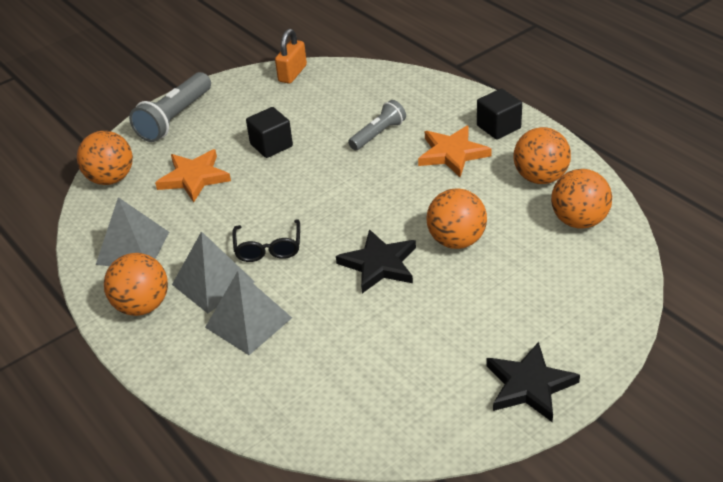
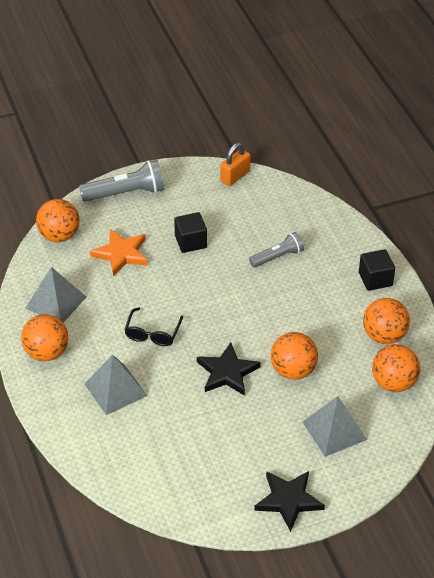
camera: 15 degrees right, 5 degrees up
grey flashlight [129,72,211,142] -> grey flashlight turned 150 degrees counterclockwise [79,160,164,202]
grey pyramid [172,231,255,313] -> grey pyramid moved to [302,396,367,457]
orange star [418,125,492,177] -> none

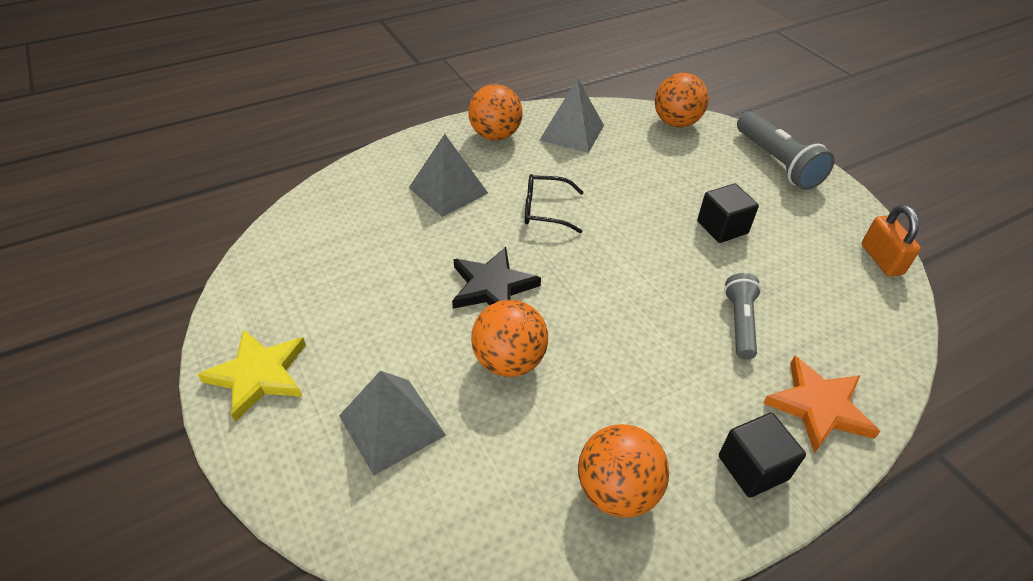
camera: 80 degrees right, 0 degrees up
orange star [90,229,148,276] -> orange star moved to [763,356,880,453]
orange padlock [220,143,250,186] -> orange padlock turned 45 degrees clockwise [862,205,921,277]
grey flashlight [249,232,304,267] -> grey flashlight turned 135 degrees counterclockwise [724,273,761,360]
black star [254,471,325,532] -> yellow star [197,329,306,422]
orange ball [372,344,420,392] -> none

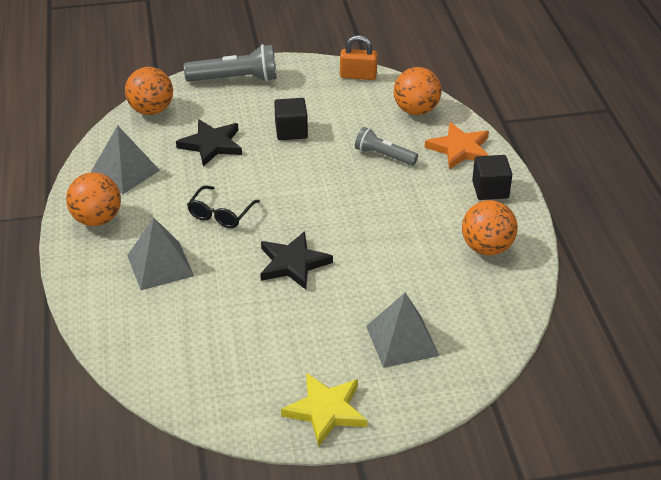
camera: 70 degrees left, 5 degrees down
orange ball [471,300,548,377] -> orange ball moved to [394,67,441,115]
none -> black star [176,119,242,166]

